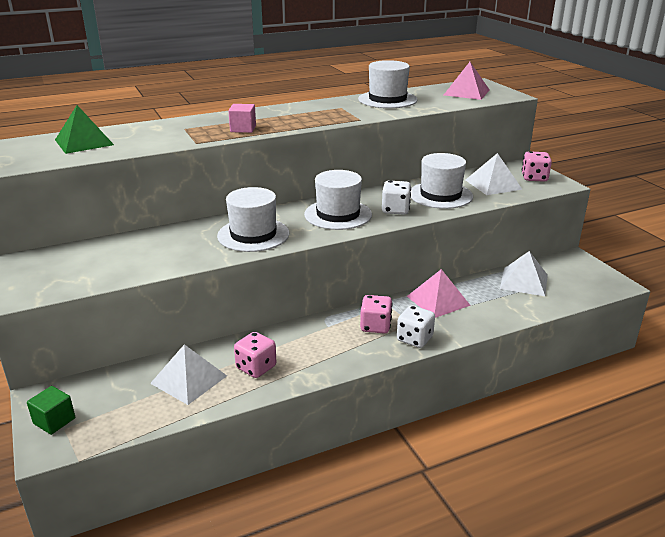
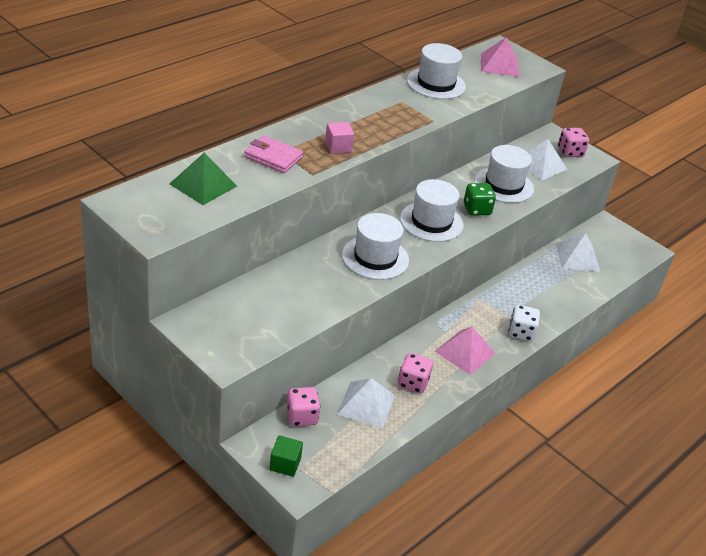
camera: 25 degrees left, 10 degrees up
pink dice [360,295,392,334] -> pink dice moved to [286,387,321,426]
white dice [382,181,411,214] -> green dice [464,183,496,216]
pink pyramid [407,269,471,318] -> pink pyramid moved to [435,326,495,375]
none -> pink wallet [244,135,303,173]

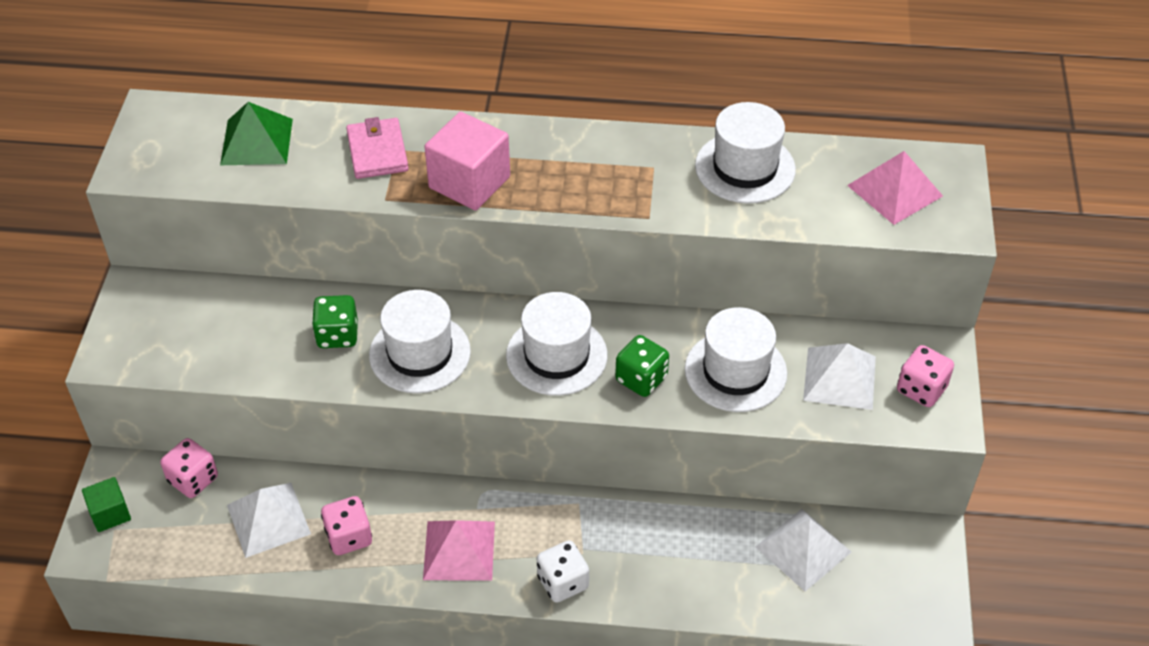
camera: 55 degrees right, 10 degrees up
pink cube [325,122,354,154] -> pink cube [424,112,510,210], size x1.76
none -> green dice [312,295,358,348]

